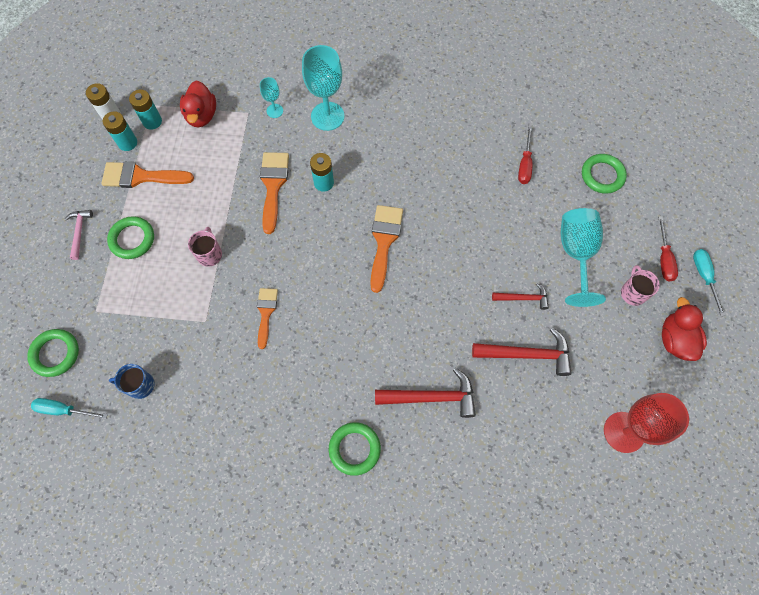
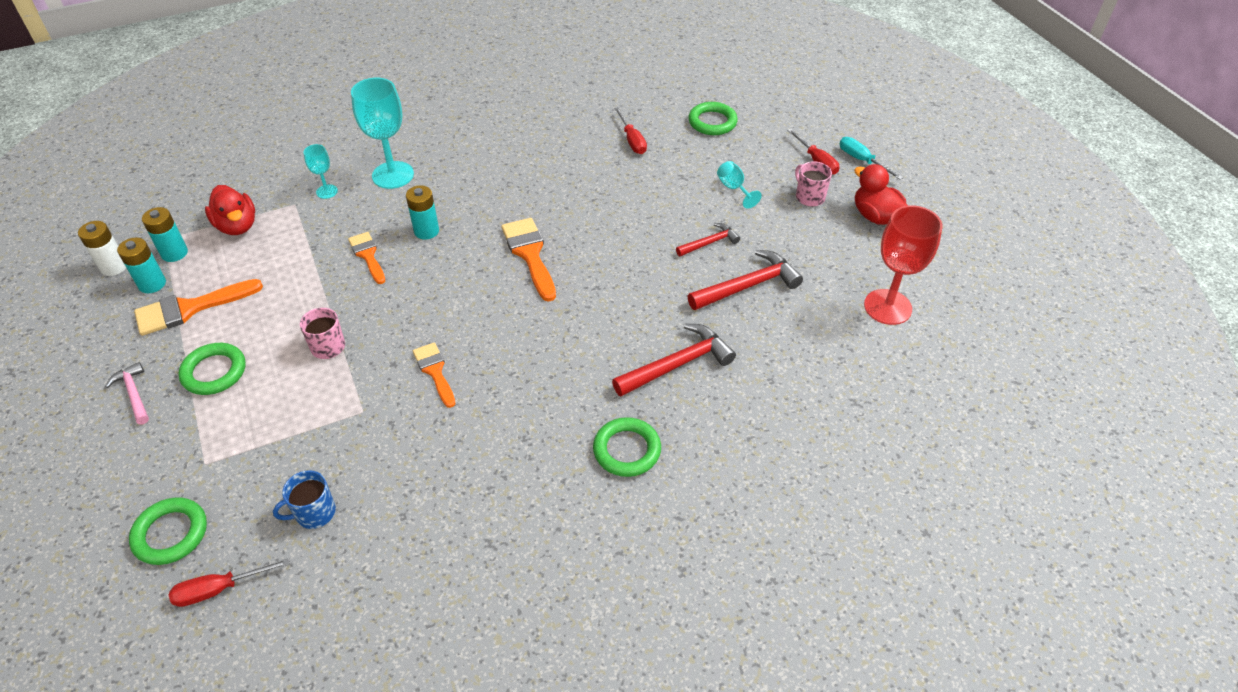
camera: 30 degrees left, 20 degrees down
turquoise screwdriver [31,398,108,419] -> red screwdriver [169,558,290,607]
orange brush [260,152,289,234] -> orange brush [348,232,385,284], size x0.65
turquoise goblet [561,208,606,307] -> turquoise goblet [717,161,762,209], size x0.50

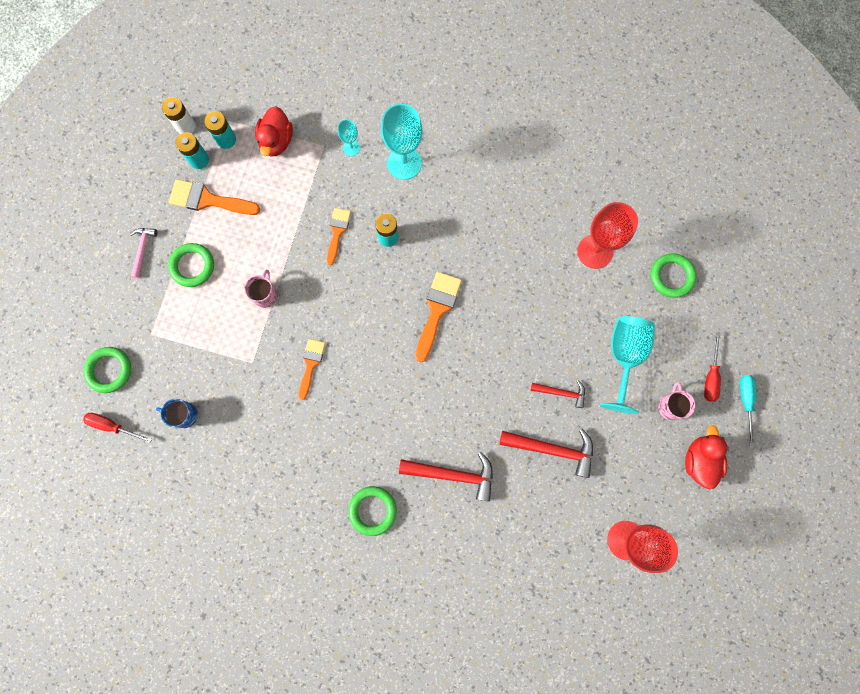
camera: 40 degrees right, 30 degrees up
red screwdriver [614,107,647,154] -> red goblet [577,202,638,269]
turquoise goblet [717,161,762,209] -> turquoise goblet [600,316,655,414], size x2.00

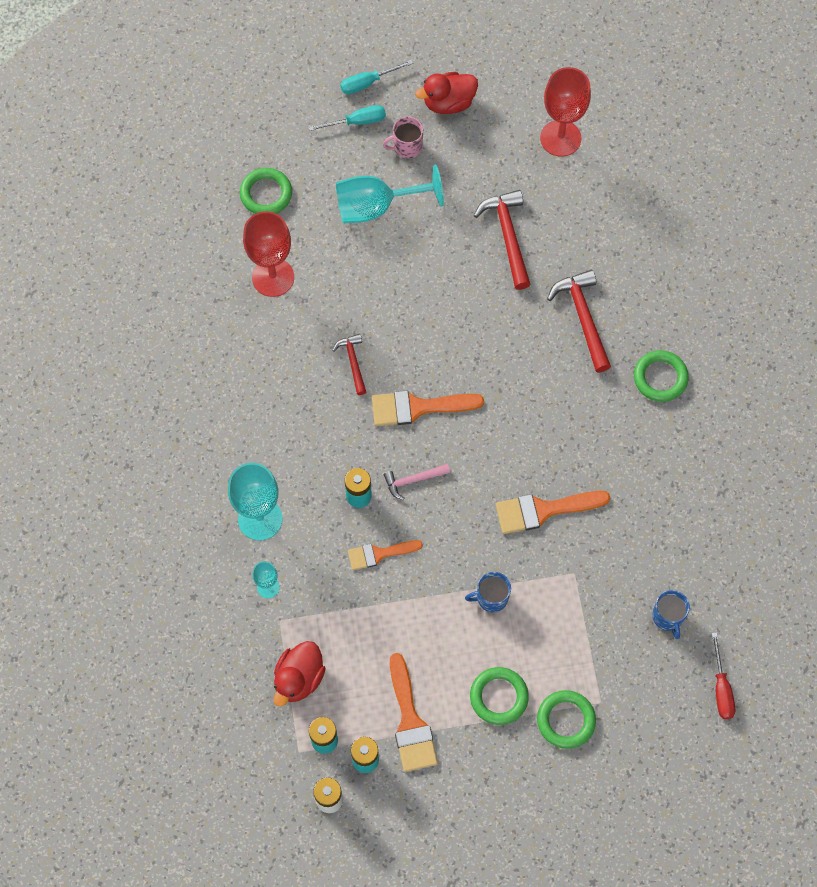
camera: 115 degrees left, 10 degrees down
green ring [84,347,131,393] -> green ring moved to [537,690,596,749]
pink hammer [129,228,157,279] -> pink hammer moved to [384,464,450,500]
pink mug [244,270,278,308] -> blue mug [465,572,511,612]
red duck [255,106,293,157] -> red duck turned 135 degrees clockwise [273,641,326,707]
orange brush [299,339,326,400] -> orange brush [496,491,610,534], size x1.54
red hammer [531,380,585,408] -> red hammer moved to [332,334,366,395]
red screwdriver [704,332,721,402] -> turquoise screwdriver [309,105,386,131]

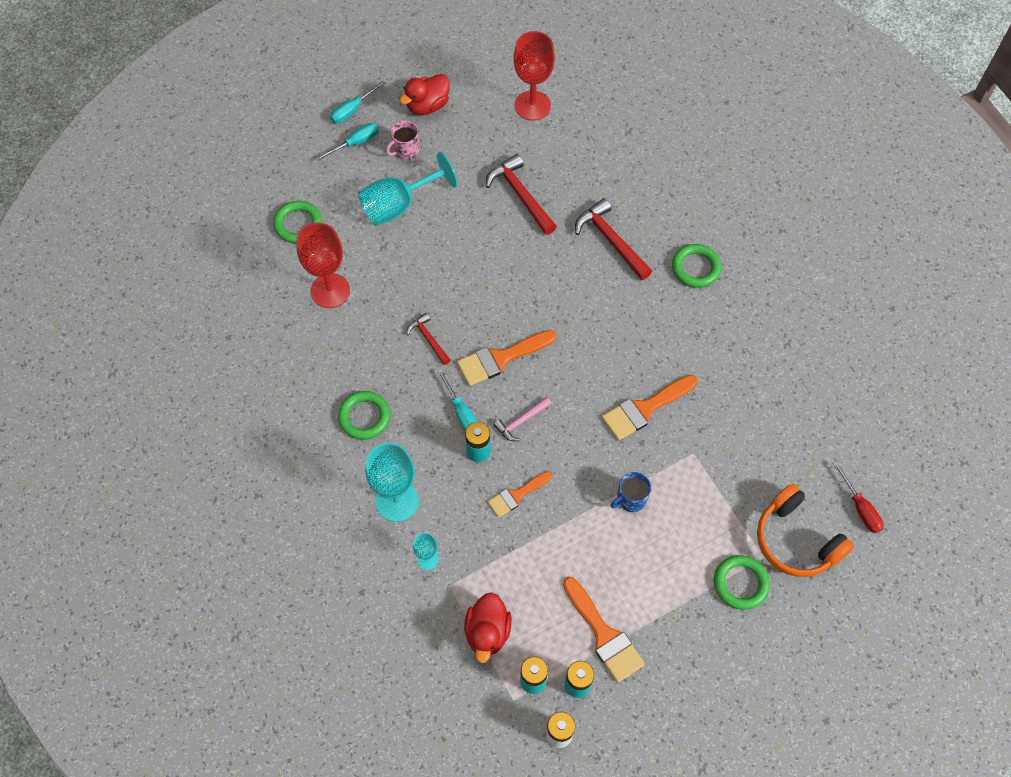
camera: 20 degrees left, 5 degrees down
green ring [470,667,529,725] -> green ring moved to [338,391,391,440]
blue mug [652,590,690,639] -> none
none -> turquoise screwdriver [437,369,477,431]
none -> orange headphones [757,484,854,577]

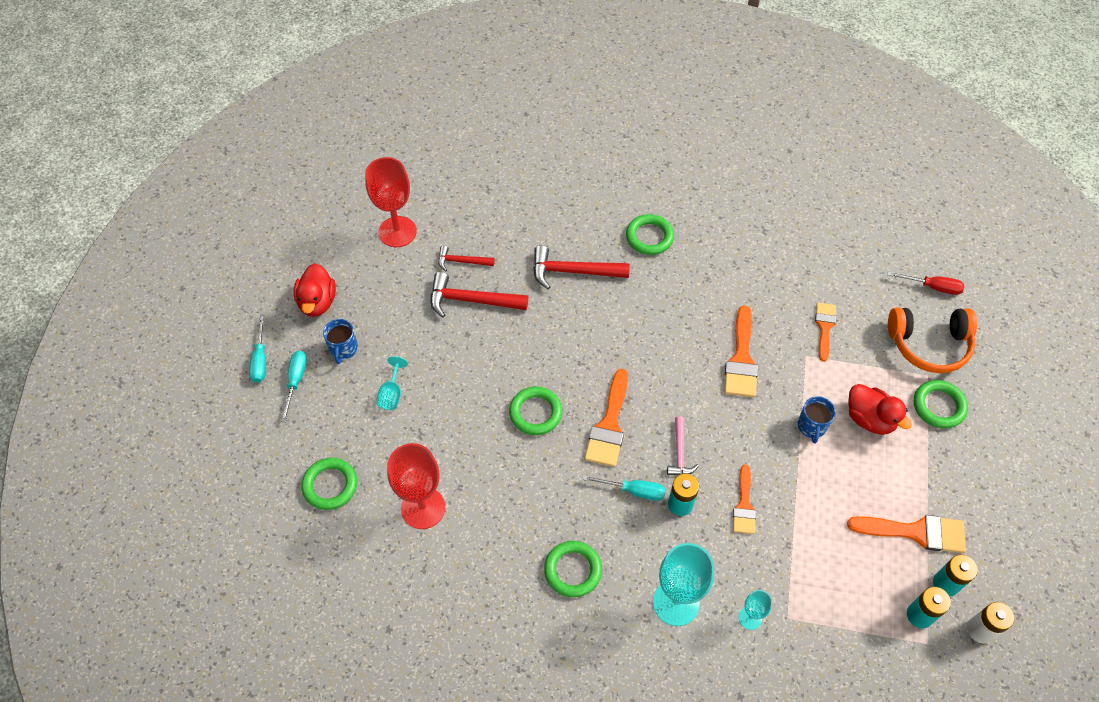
camera: 50 degrees left, 5 degrees down
turquoise goblet [358,152,458,226] -> turquoise goblet [377,356,408,410], size x0.50
pink mug [386,120,420,160] -> blue mug [323,319,358,364]
red hammer [407,313,451,365] -> red hammer moved to [438,246,495,271]
red duck [464,592,512,663] -> red duck moved to [848,384,912,435]
none -> green ring [509,386,563,435]
none -> orange brush [815,303,836,362]

